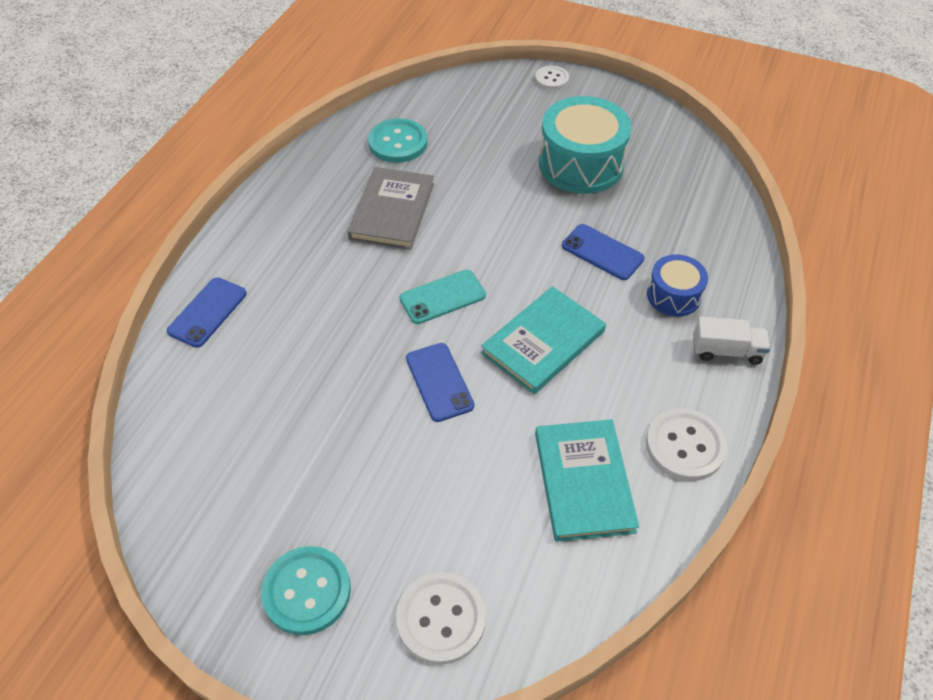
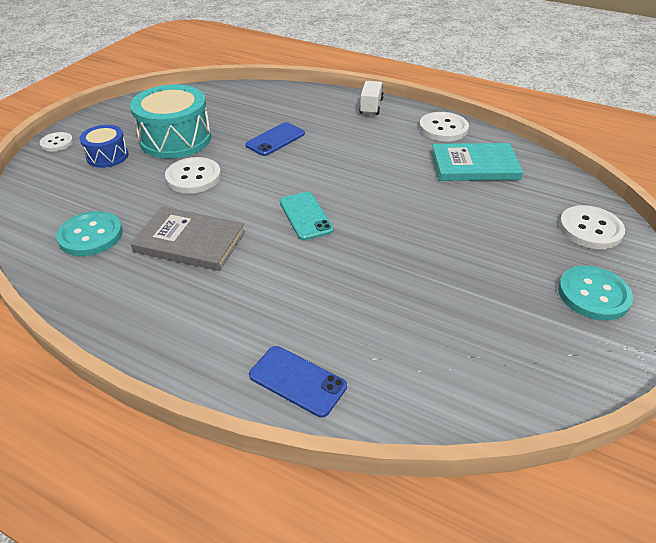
camera: 85 degrees left, 10 degrees down
blue phone [406,343,474,422] -> none
turquoise book [481,286,606,394] -> none
blue drum [647,254,708,317] -> blue drum moved to [79,125,129,168]
none -> white button [165,157,221,193]

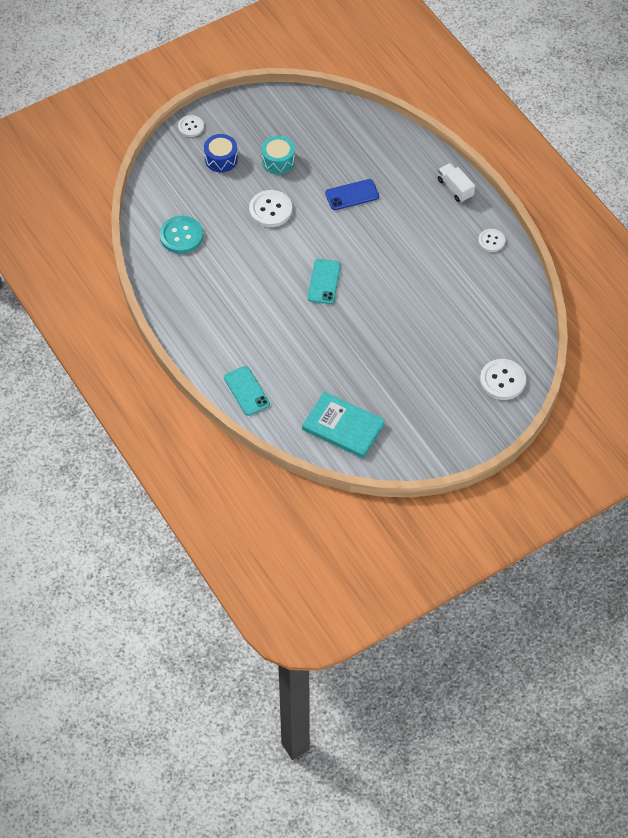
camera: 30 degrees right, 15 degrees up
turquoise drum [130,84,211,159] -> turquoise drum [261,136,295,174], size x0.55
grey book [130,207,245,271] -> none
blue phone [249,346,347,418] -> turquoise phone [224,366,270,416]
white truck [359,81,384,115] -> white truck turned 75 degrees counterclockwise [438,163,475,202]
white button [419,112,469,142] -> white button [478,229,505,252], size x0.62
turquoise book [431,143,523,181] -> turquoise book moved to [302,392,385,459]
turquoise button [558,266,633,320] -> none

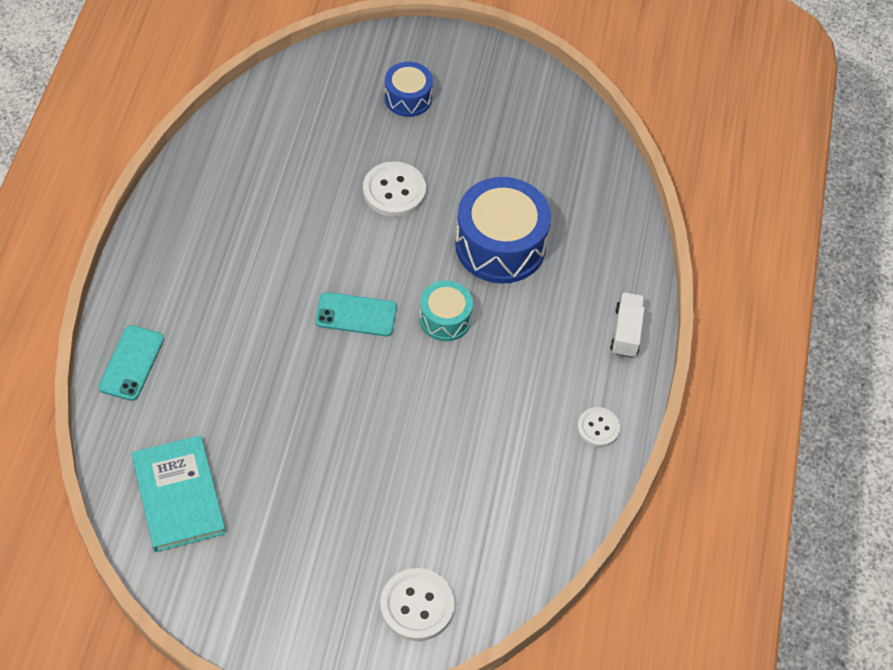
camera: 40 degrees right, 0 degrees up
turquoise button [160,216,203,254] -> none
white button [178,115,204,137] -> none
turquoise drum [261,136,295,174] -> turquoise drum moved to [420,281,473,341]
turquoise phone [308,259,341,304] -> turquoise phone turned 45 degrees clockwise [315,292,397,336]
blue phone [325,179,379,210] -> blue drum [455,177,551,284]

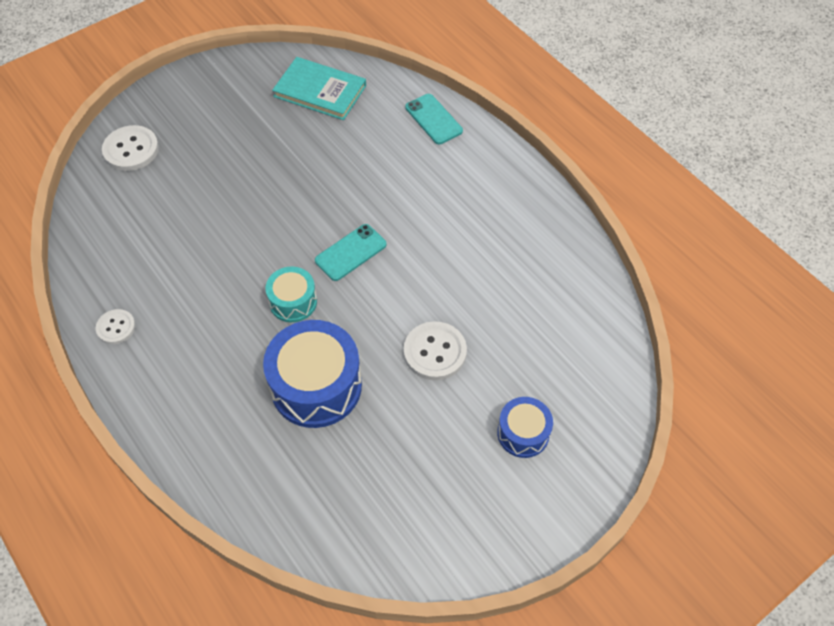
camera: 135 degrees right, 0 degrees up
white truck [610,292,645,358] -> none

